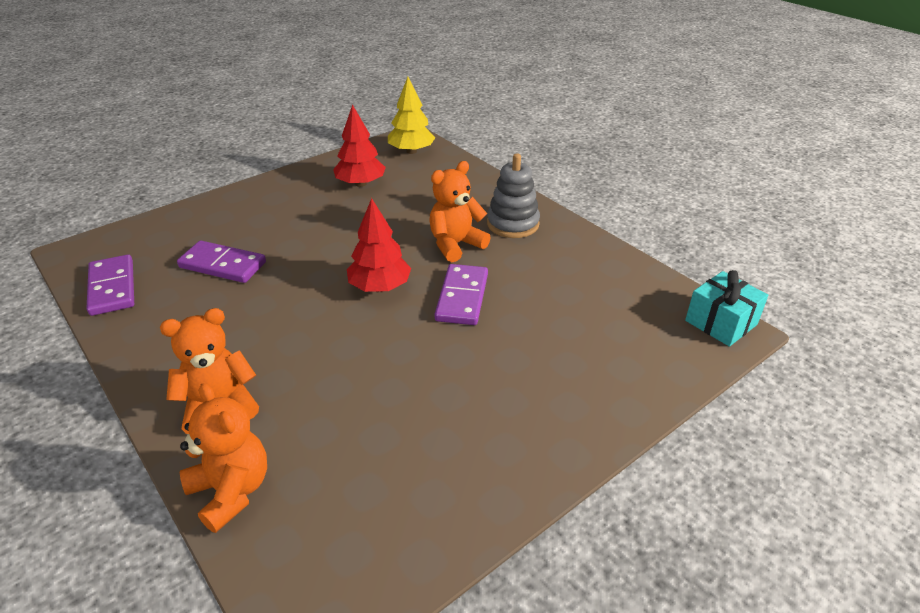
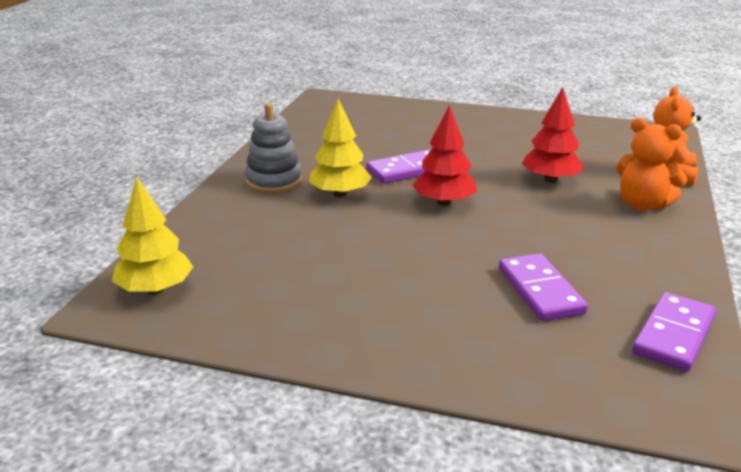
camera: 125 degrees left, 10 degrees down
red tree [333,104,386,187] -> red tree moved to [522,87,584,183]
orange teddy bear [429,161,491,262] -> yellow tree [309,99,372,197]
turquoise gift [685,270,768,347] -> none

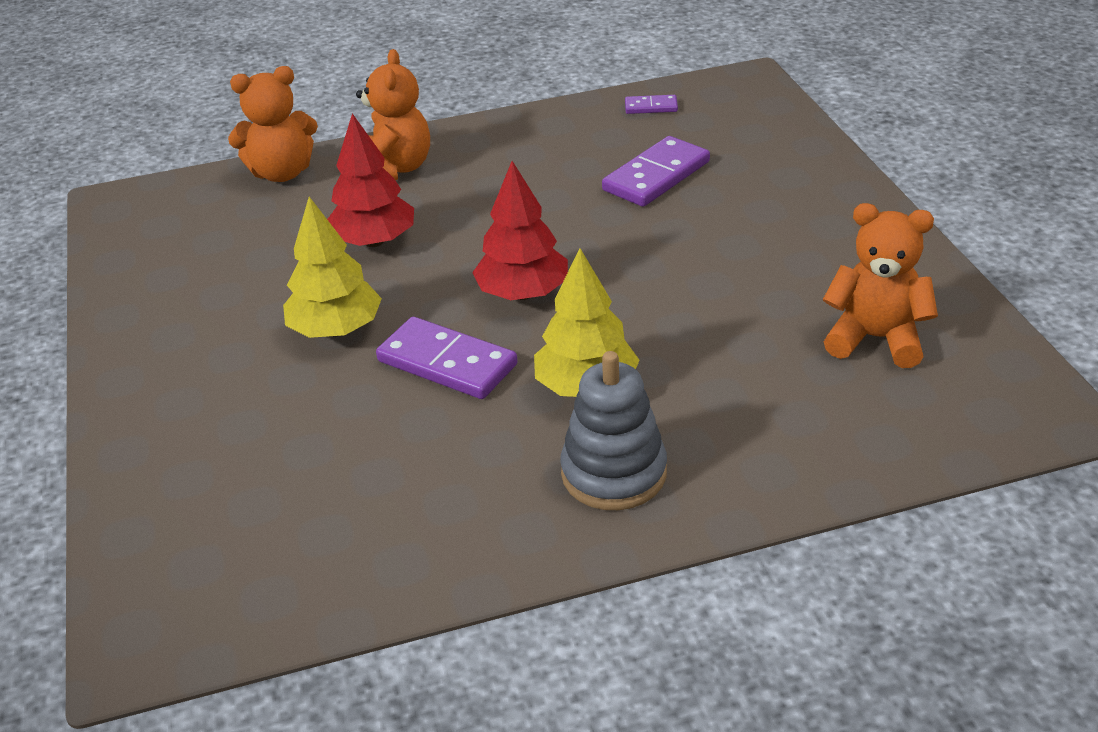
camera: 120 degrees left, 10 degrees up
yellow tree [112,177,193,294] -> yellow tree moved to [283,197,382,338]
purple domino [632,292,716,372] -> purple domino [625,95,678,114], size x0.51
none -> orange teddy bear [823,203,938,368]

